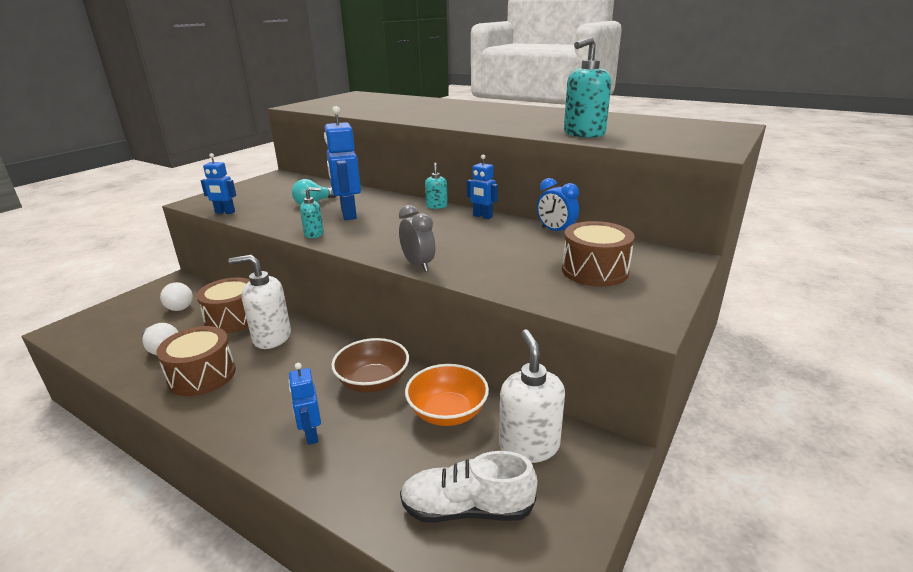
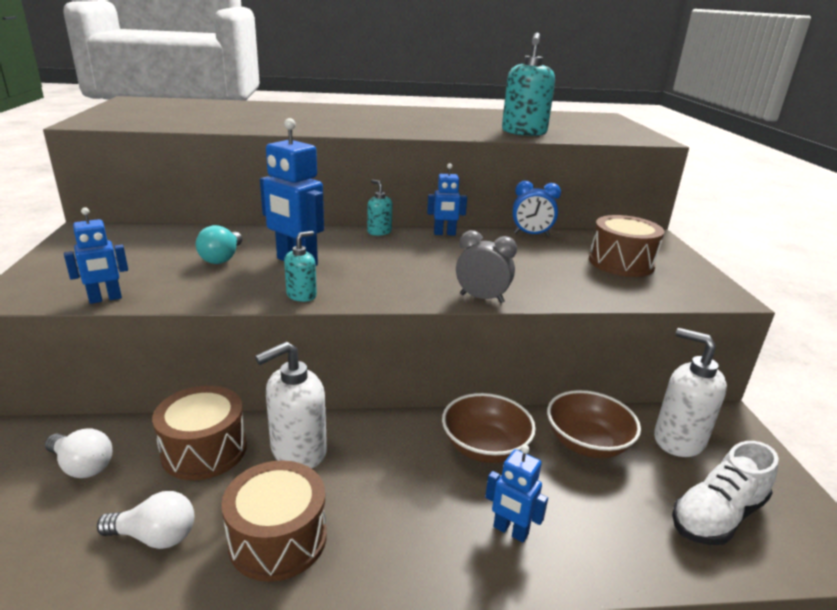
camera: 40 degrees left, 0 degrees up
orange bowl [405,364,489,426] -> brown bowl [547,390,641,458]

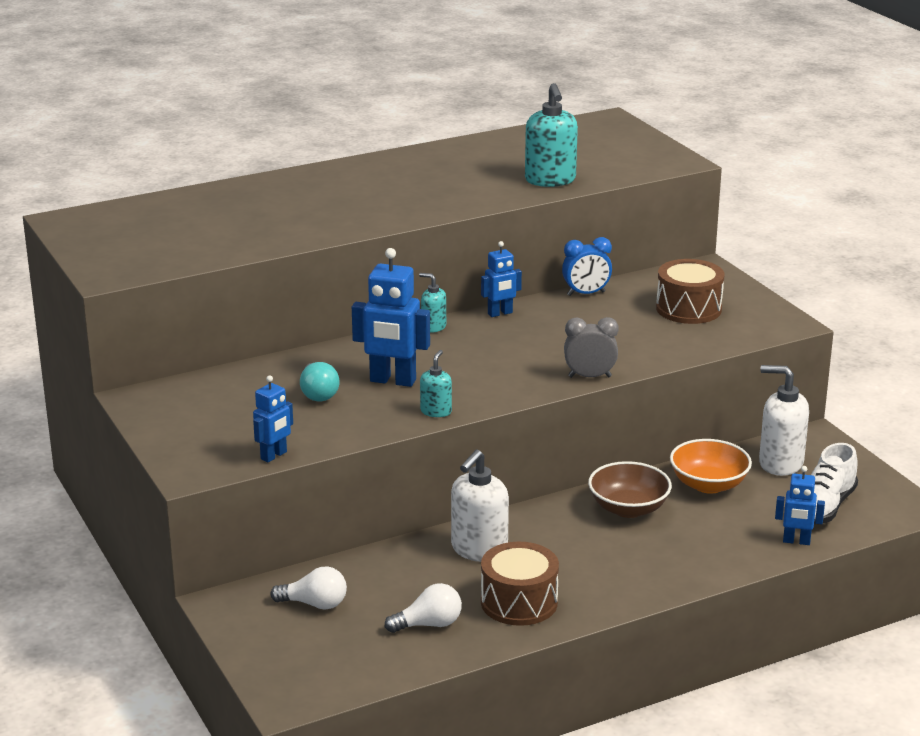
camera: 20 degrees left, 0 degrees up
brown drum [152,385,247,480] -> none
blue robot [485,445,548,543] -> blue robot moved to [775,466,825,545]
brown bowl [547,390,641,458] -> orange bowl [670,439,752,494]

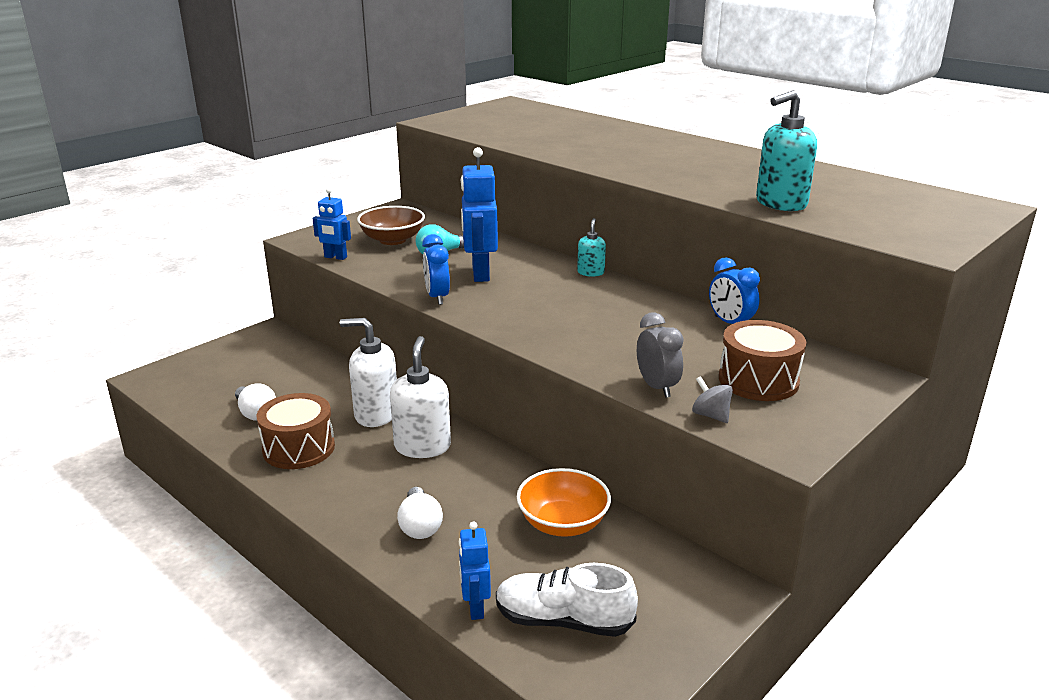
camera: 70 degrees right, 0 degrees up
white light bulb [270,566,347,609] -> white light bulb moved to [397,487,443,539]
turquoise soap dispenser [420,350,452,417] -> blue clock [422,234,450,305]
blue robot [481,241,522,317] -> none
grey clock [564,317,618,378] -> grey clock moved to [637,312,684,398]
brown bowl [588,461,672,518] -> brown bowl moved to [357,206,425,245]
white soap dispenser [759,365,809,476] -> white soap dispenser moved to [390,336,451,458]
none -> grey spinning top [692,376,733,423]

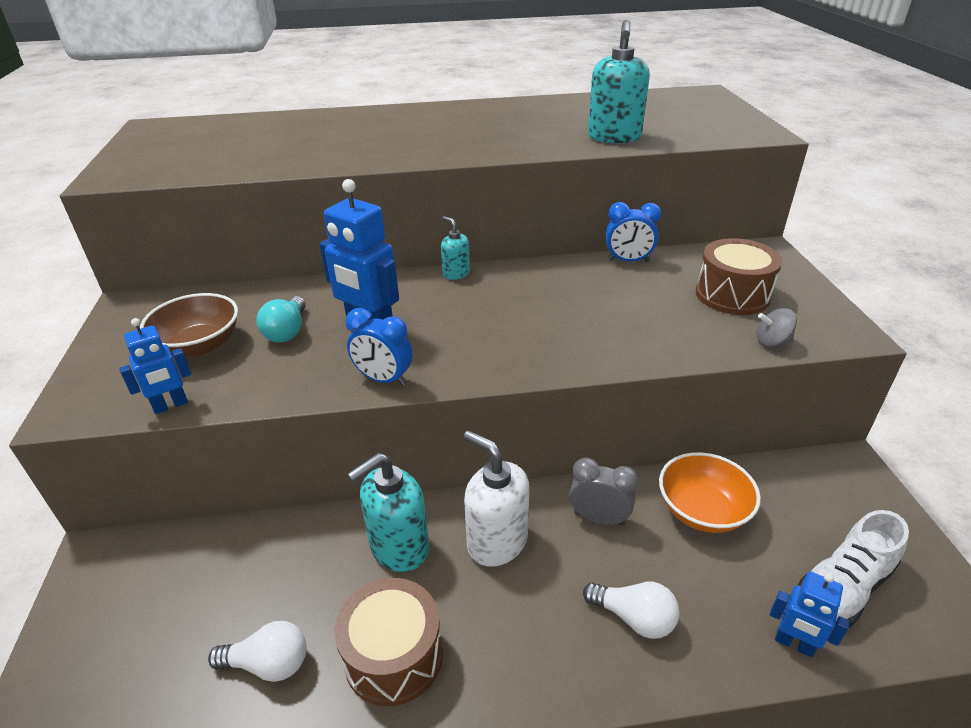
camera: 50 degrees left, 10 degrees up
white soap dispenser [340,318,397,427] -> turquoise soap dispenser [347,453,429,572]
grey clock [637,312,684,398] -> grey clock moved to [569,458,638,526]

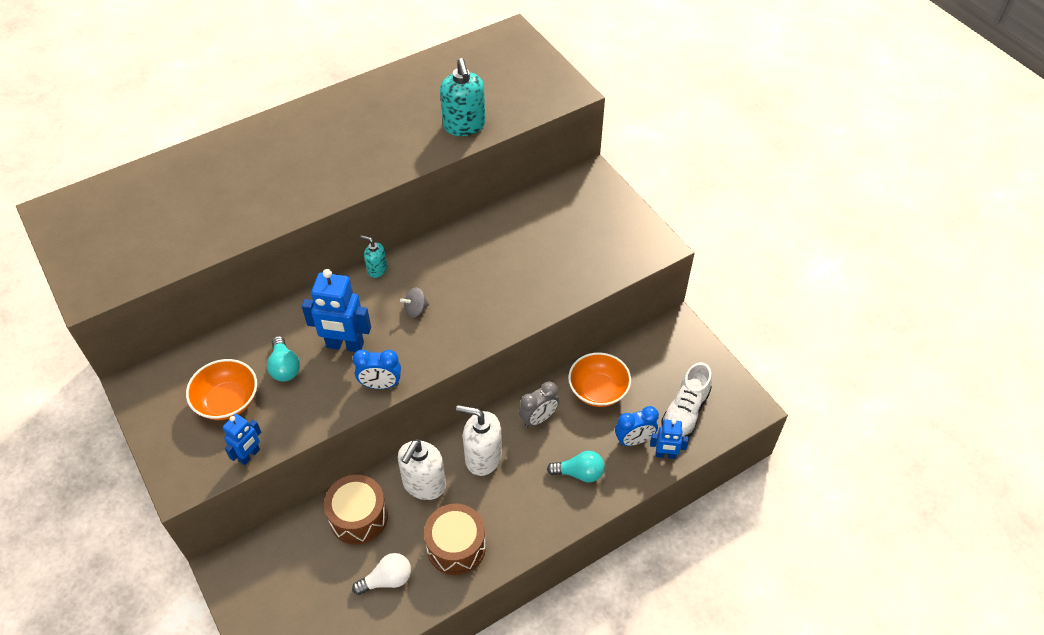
camera: 25 degrees left, 15 degrees up
brown bowl [140,293,238,357] -> orange bowl [186,359,257,420]
turquoise soap dispenser [347,453,429,572] -> white soap dispenser [398,439,446,500]
grey clock [569,458,638,526] -> grey clock turned 150 degrees clockwise [519,381,559,427]
white light bulb [583,582,680,639] -> turquoise light bulb [547,451,605,483]
blue clock [606,202,661,262] -> blue clock moved to [615,406,659,446]
brown drum [696,238,782,315] -> brown drum moved to [324,475,388,545]
grey spinning top [757,308,797,347] -> grey spinning top moved to [400,287,429,317]

